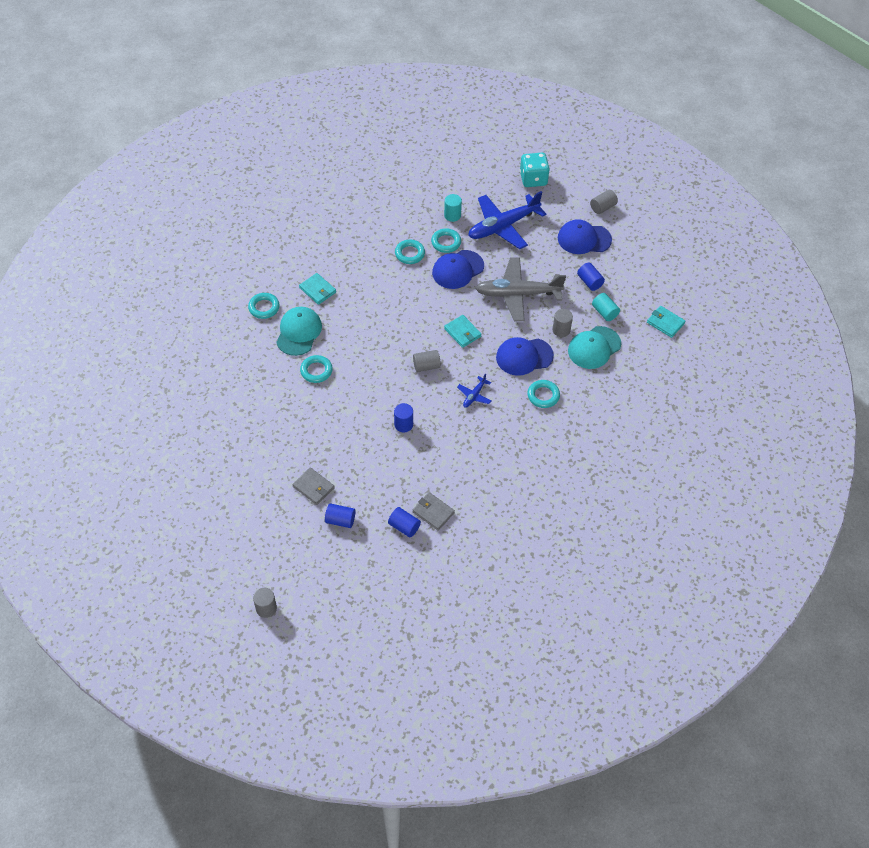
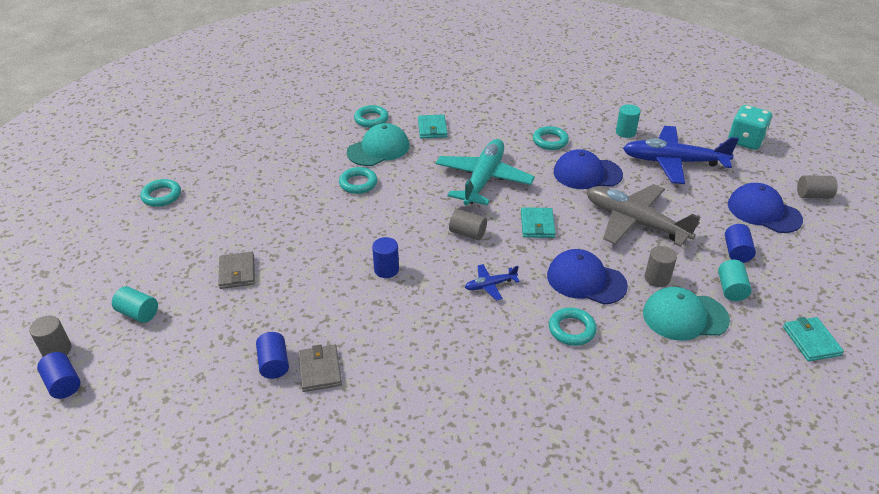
camera: 40 degrees right, 15 degrees down
blue cylinder [325,503,355,528] -> blue cylinder moved to [37,352,81,399]
turquoise ring [431,228,461,253] -> turquoise ring moved to [140,179,181,207]
none -> turquoise cylinder [112,286,158,323]
none -> turquoise plane [435,139,535,206]

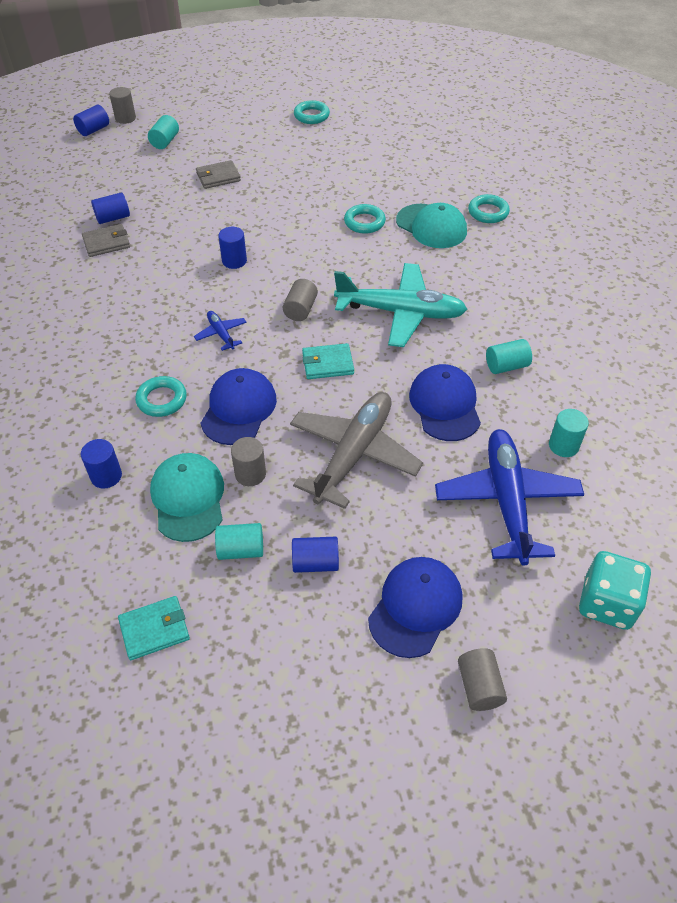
camera: 80 degrees right, 10 degrees up
turquoise wallet [418,114,447,139] -> none
turquoise ring [533,126,569,150] -> turquoise cylinder [486,339,532,374]
none -> blue cylinder [81,439,122,489]

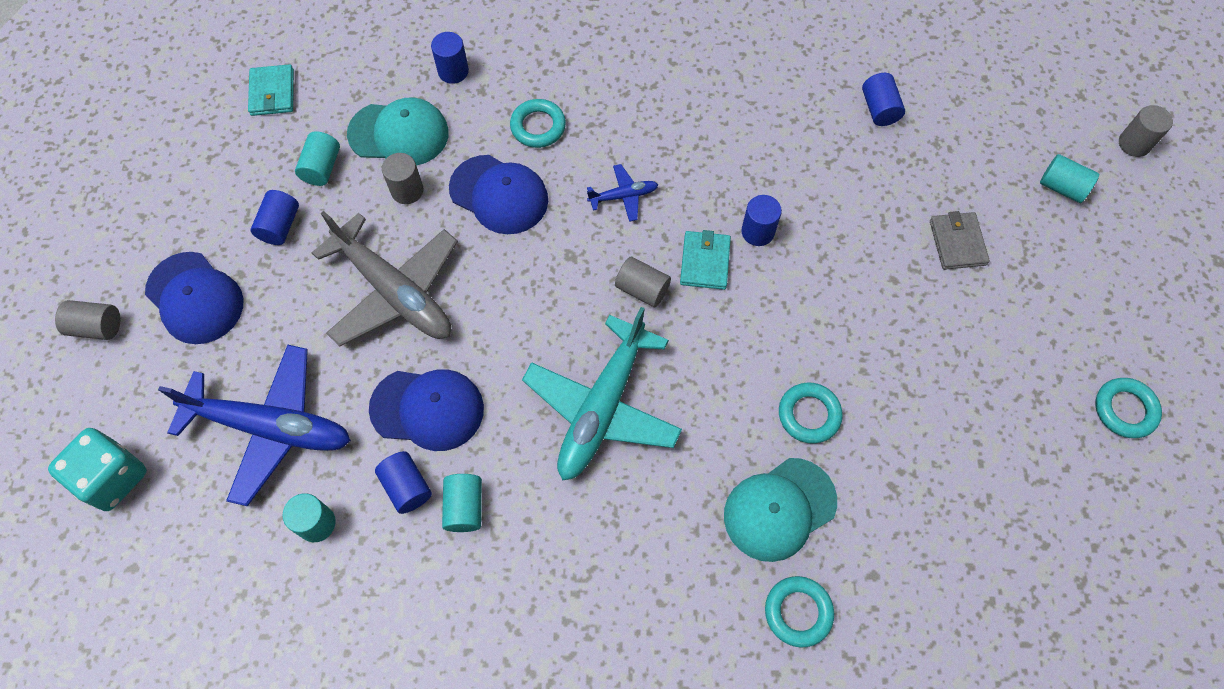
camera: 105 degrees right, 15 degrees up
blue cylinder [73,105,109,136] -> blue cylinder moved to [375,451,432,514]
grey wallet [82,224,130,257] -> none
turquoise wallet [302,343,354,379] -> turquoise wallet moved to [680,230,731,290]

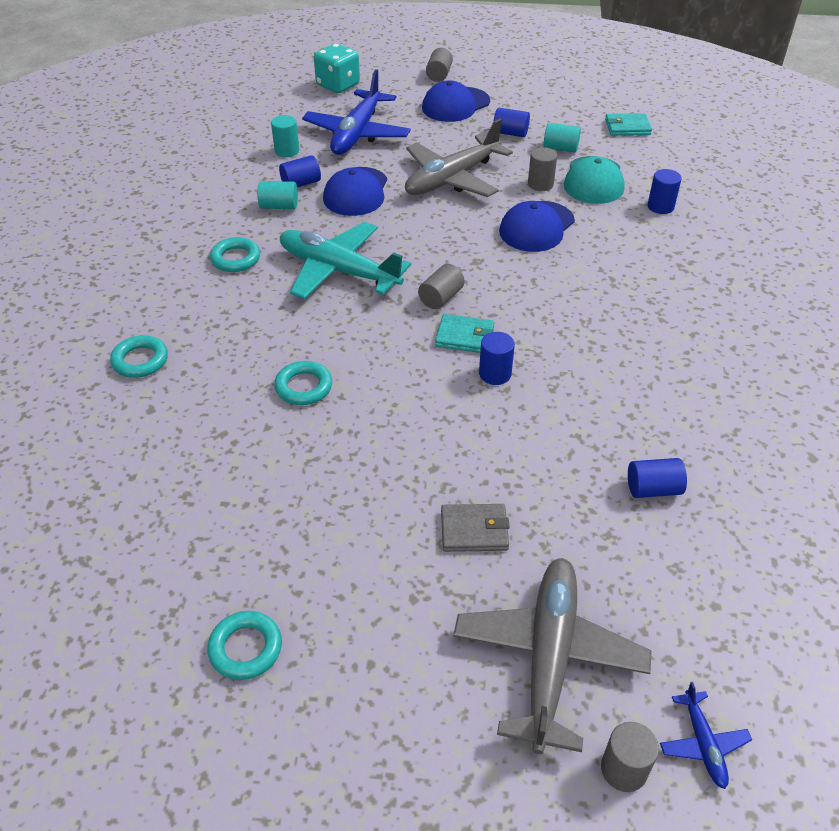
camera: 95 degrees right, 20 degrees down
turquoise ring [510,99,566,148] -> turquoise ring moved to [210,237,260,272]
blue plane [587,164,658,222] -> blue plane moved to [660,682,752,789]
turquoise cap [724,458,837,562] -> none
turquoise cylinder [1040,154,1099,203] -> grey plane [453,558,651,754]

